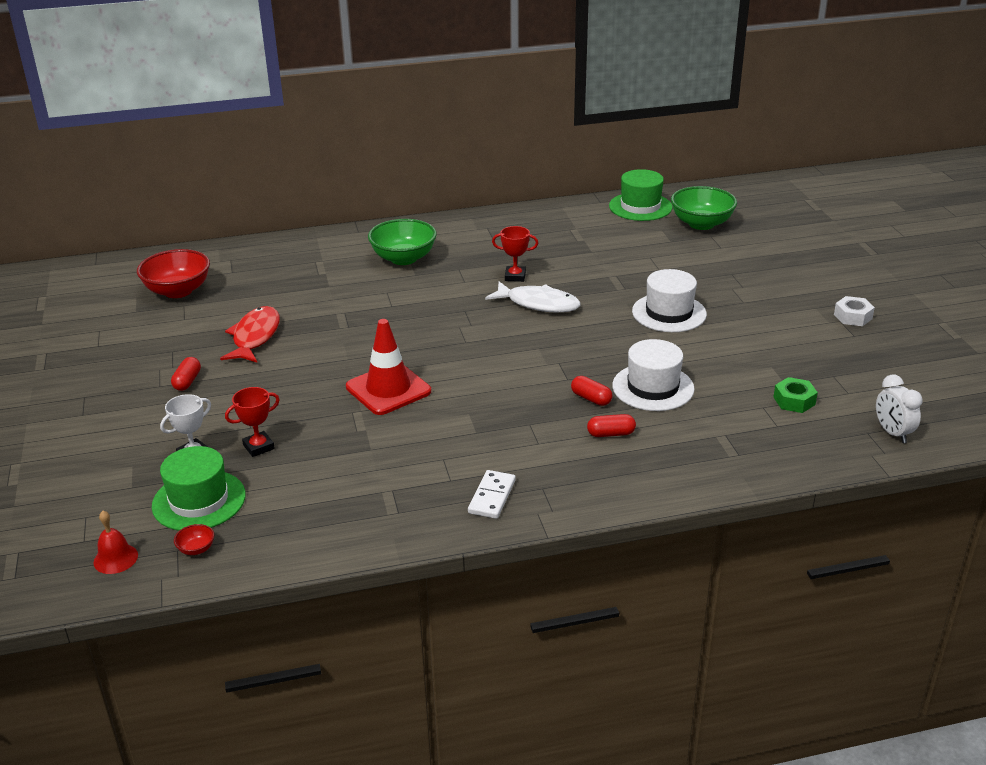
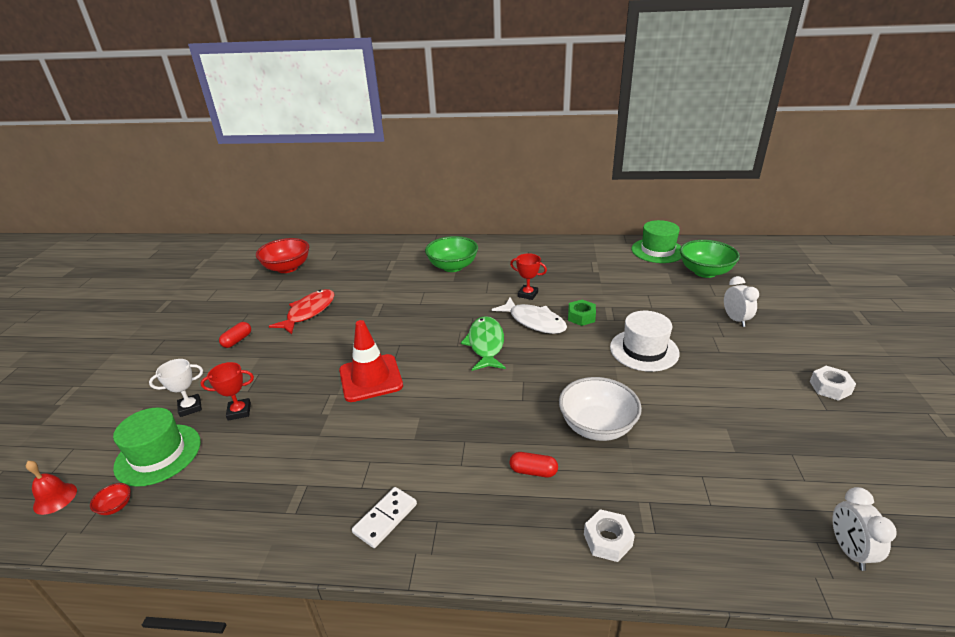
camera: 20 degrees right, 0 degrees up
red capsule [571,376,613,406] -> none
white hat [612,339,694,411] -> white bowl [559,377,642,441]
green nut [773,377,818,413] -> green nut moved to [568,300,596,326]
none -> green fish [461,316,506,371]
none -> white nut [584,509,635,562]
none -> white clock [724,276,759,327]

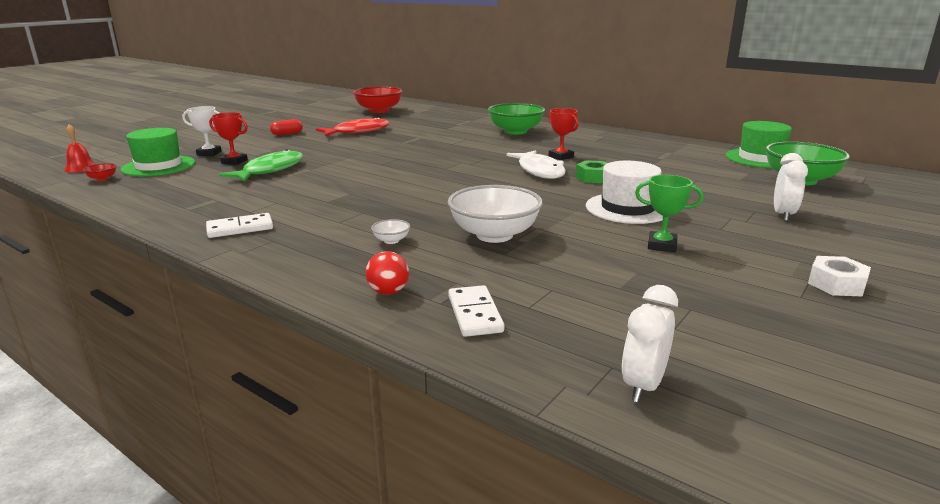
camera: 30 degrees right, 10 degrees down
red traffic cone [339,320,403,402] -> none
green fish [461,316,506,371] -> green fish moved to [219,149,303,182]
red capsule [510,452,558,477] -> white bowl [371,219,410,244]
white nut [584,509,635,562] -> red ball [365,251,409,295]
none -> white domino [448,285,504,337]
none -> green trophy [635,175,703,252]

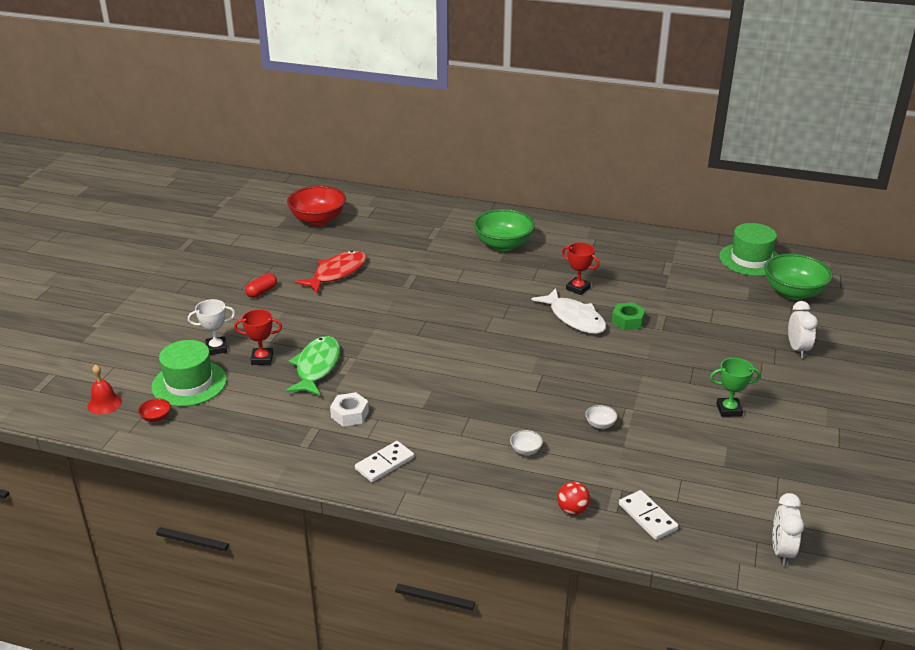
camera: 20 degrees left, 10 degrees up
white bowl [448,185,543,243] -> white bowl [585,405,617,429], size x0.41
white hat [586,161,663,224] -> none
white nut [808,256,871,297] -> white nut moved to [330,392,369,427]

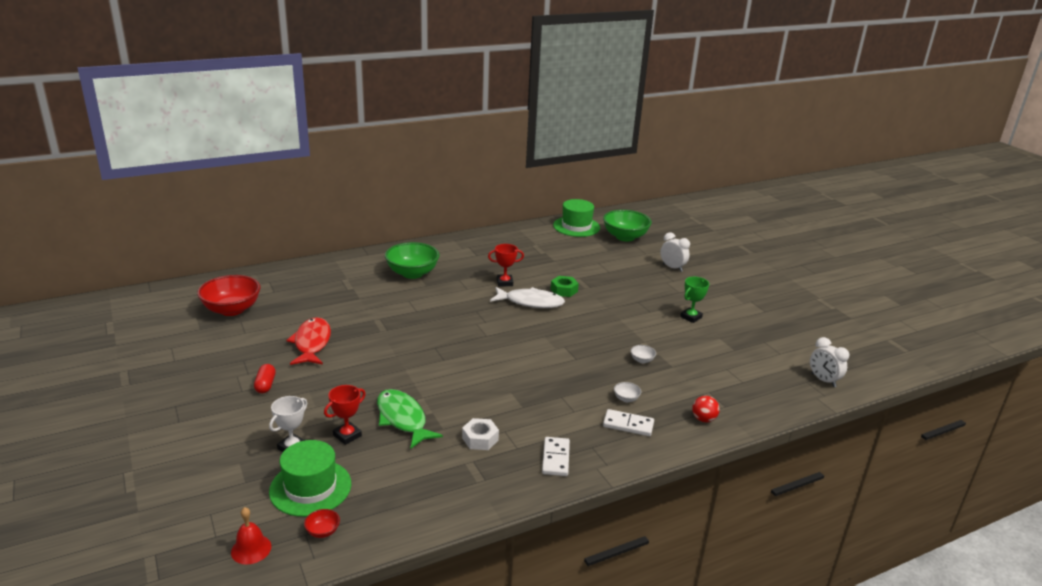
camera: 45 degrees left, 5 degrees down
white domino [619,490,678,540] -> white domino moved to [603,409,654,436]

